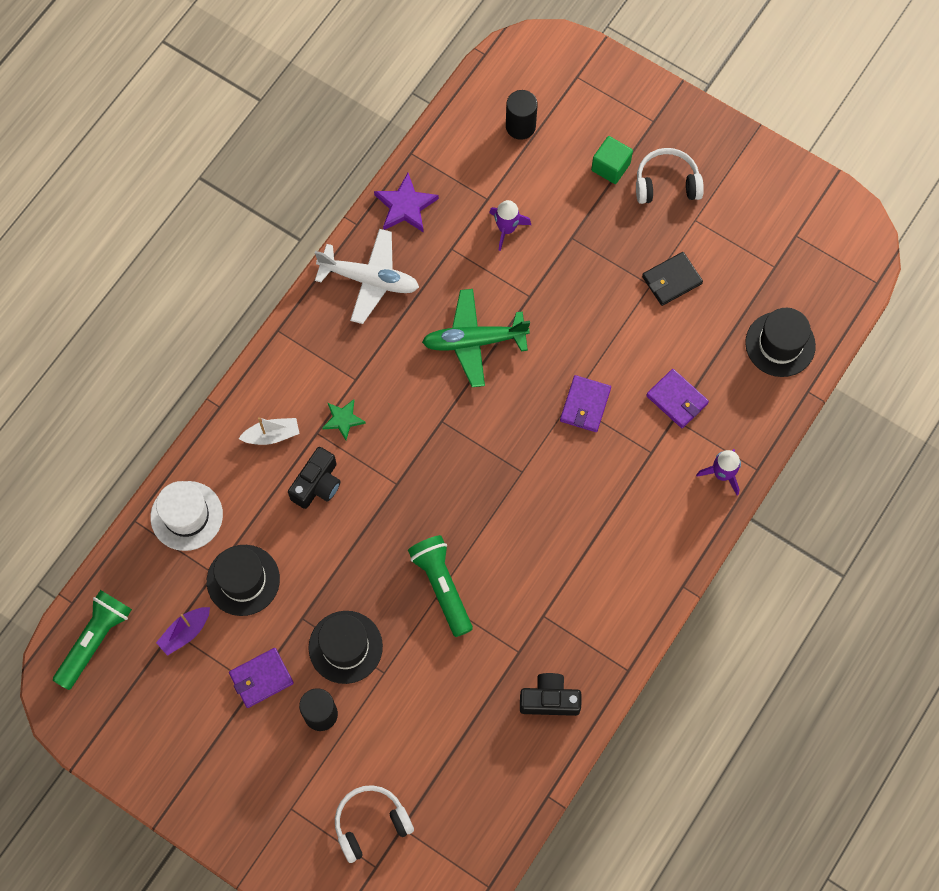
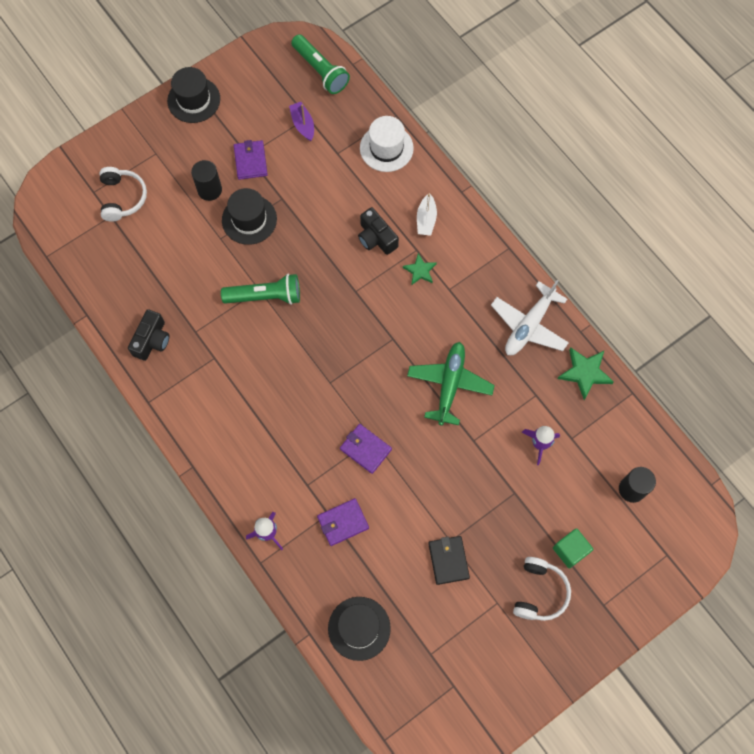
camera: 110 degrees right, 0 degrees up
black hat [207,545,280,616] -> black hat moved to [167,67,220,123]
purple star [374,173,439,233] -> green star [558,347,614,400]

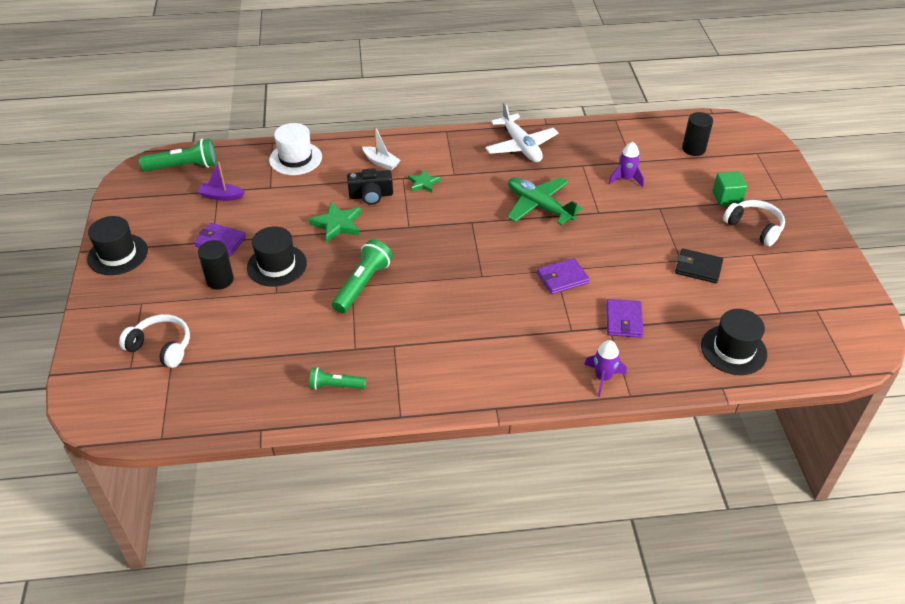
camera: 60 degrees left, 25 degrees down
black camera [128,309,170,361] -> green flashlight [309,367,366,390]
green star [558,347,614,400] -> green star moved to [309,201,362,243]

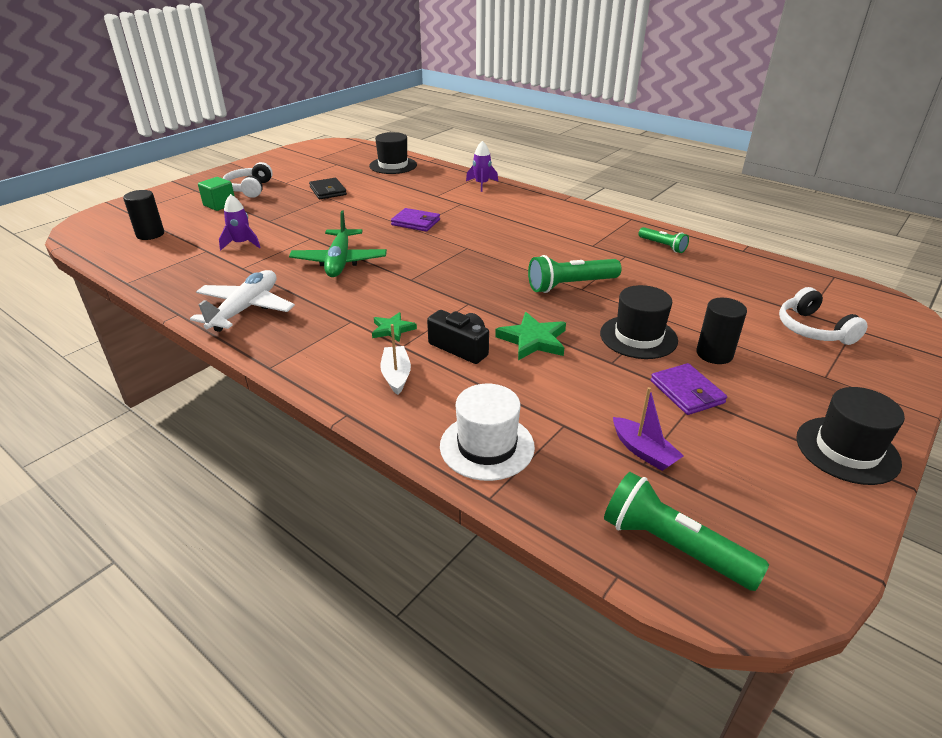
camera: 135 degrees left, 10 degrees down
purple wallet [606,299,644,338] -> none

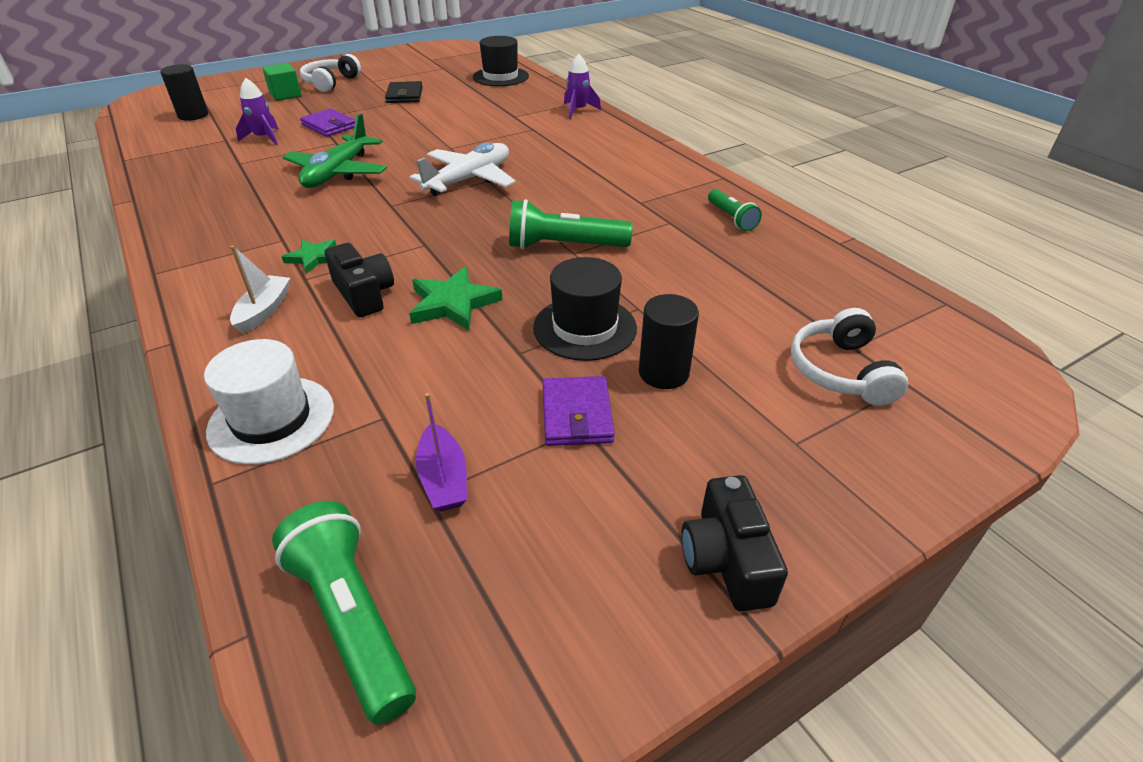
camera: 20 degrees right, 5 degrees up
white plane [190,270,295,332] -> white plane moved to [410,143,516,196]
purple wallet [391,208,440,232] -> purple wallet moved to [300,109,355,137]
black hat [796,387,905,485] -> black camera [681,475,788,611]

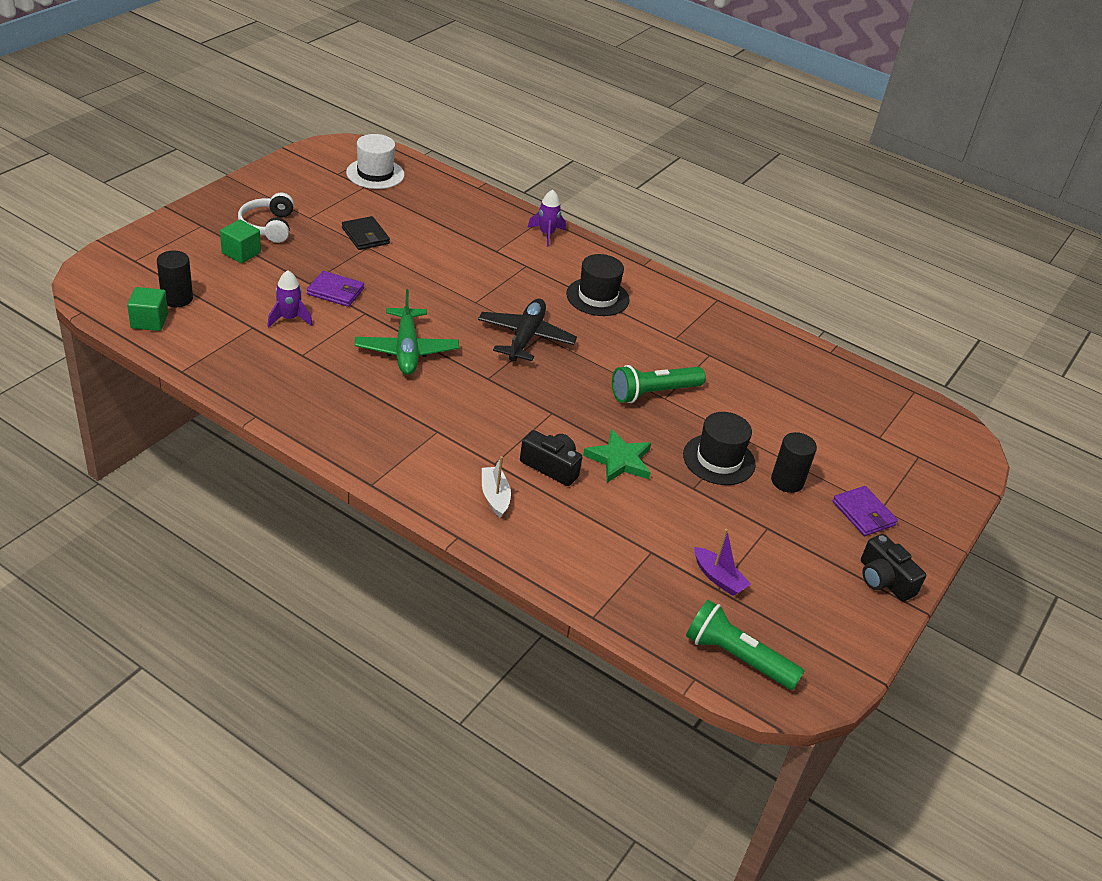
camera: 30 degrees left, 0 degrees up
white hat [204,339,334,465] -> white hat moved to [346,134,405,189]
green star [282,239,337,274] -> none
white plane [410,143,516,196] -> black plane [478,299,577,361]
black hat [473,36,529,86] -> black hat moved to [566,254,630,316]
purple wallet [543,376,615,446] -> purple wallet moved to [832,486,898,536]
green flashlight [708,189,762,231] -> none
white headphones [791,308,908,406] -> none
none -> green cube [127,287,168,331]

